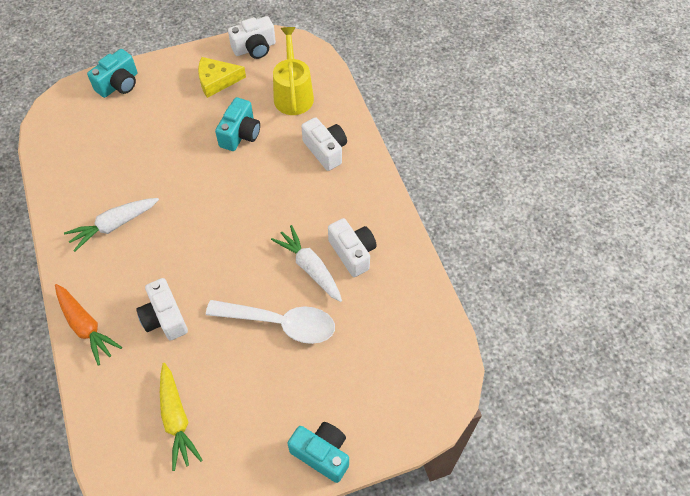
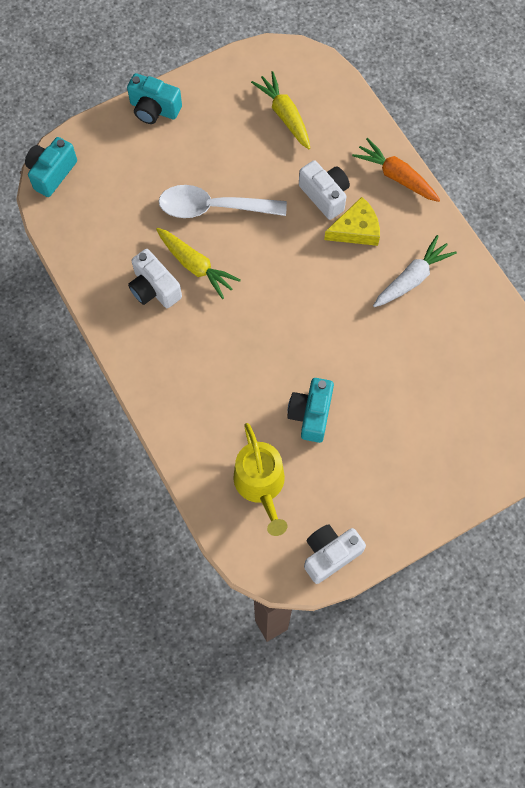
camera: 170 degrees right, 10 degrees up
turquoise camera [87,49,137,98] -> turquoise camera moved to [25,137,77,197]
yellow cheese [198,57,246,98] -> yellow cheese moved to [324,197,380,246]
white carrot [271,225,342,302] -> yellow carrot [156,228,241,299]
white camera [301,117,347,171] -> none

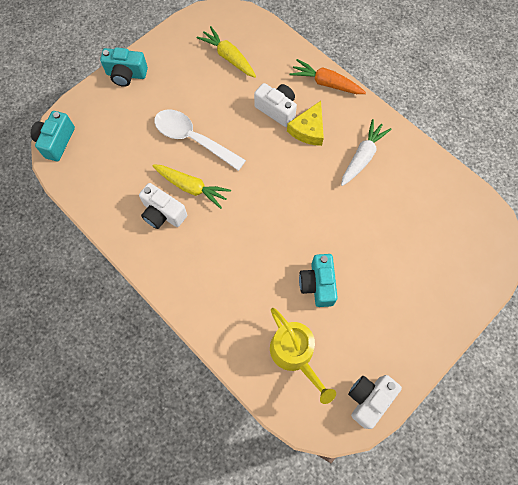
camera: 15 degrees left, 0 degrees up
white spoon [159,185,287,218] -> white spoon turned 45 degrees clockwise [154,109,246,171]
yellow cheese [324,197,380,246] -> yellow cheese turned 150 degrees clockwise [287,101,324,146]

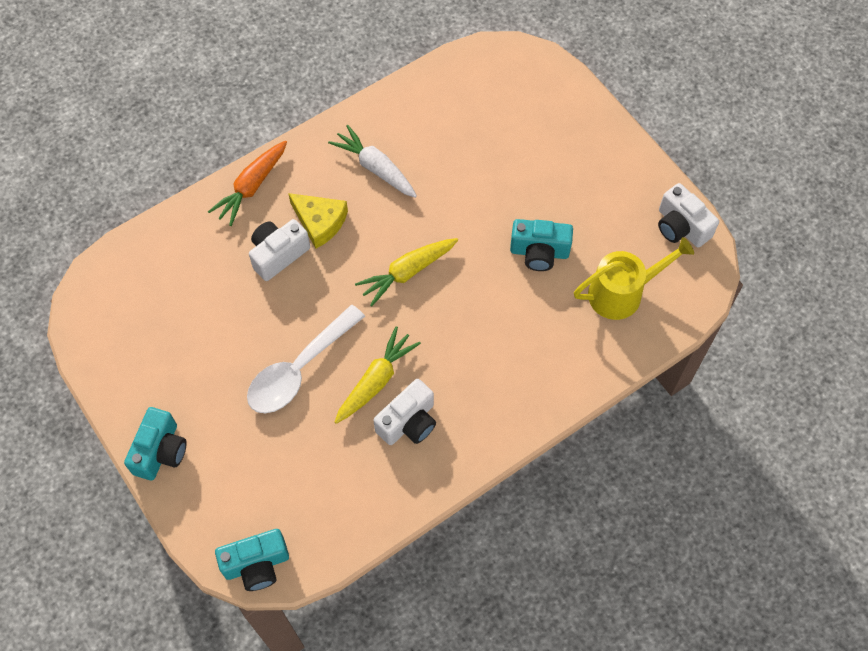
camera: 80 degrees left, 5 degrees down
turquoise camera [31,111,75,161] -> turquoise camera turned 45 degrees counterclockwise [215,529,289,591]
yellow carrot [197,26,256,78] -> yellow carrot moved to [355,238,458,307]

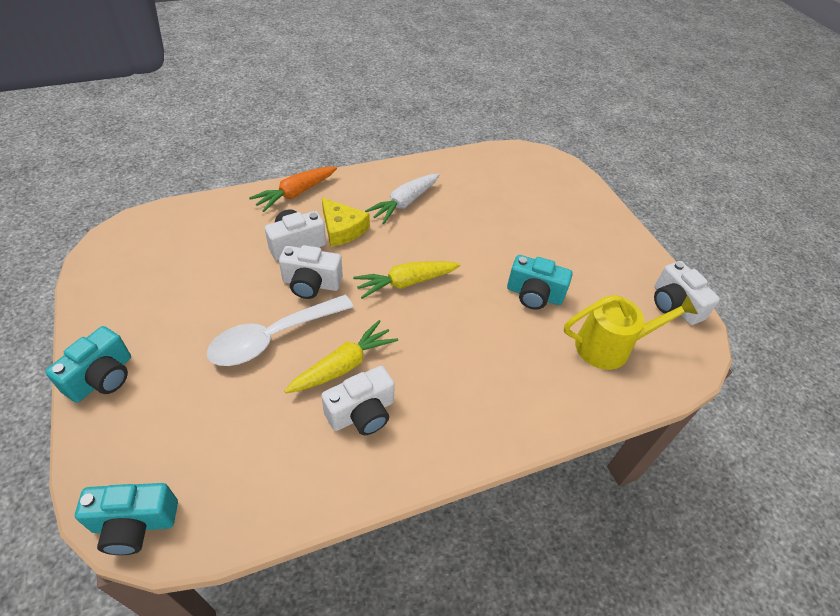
camera: 10 degrees right, 15 degrees down
white carrot [328,125,417,198] -> white carrot turned 105 degrees counterclockwise [365,174,440,224]
none -> white camera [279,245,343,299]

